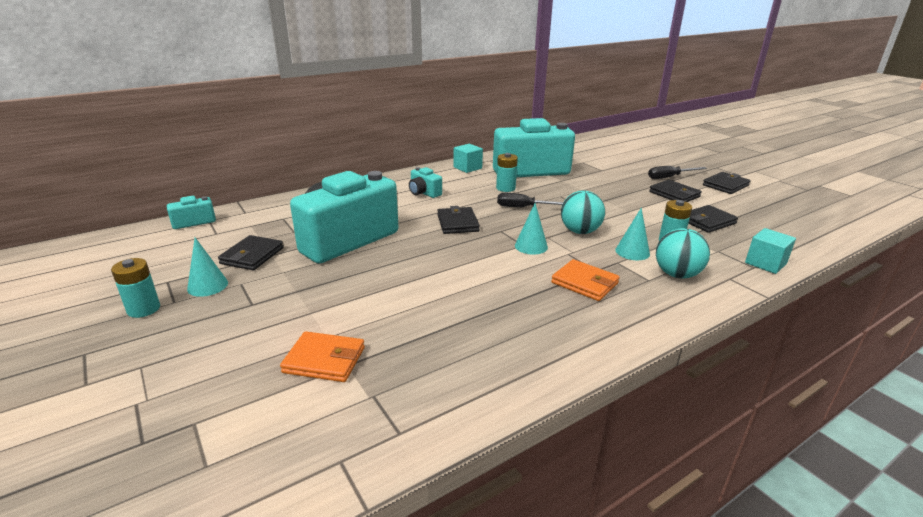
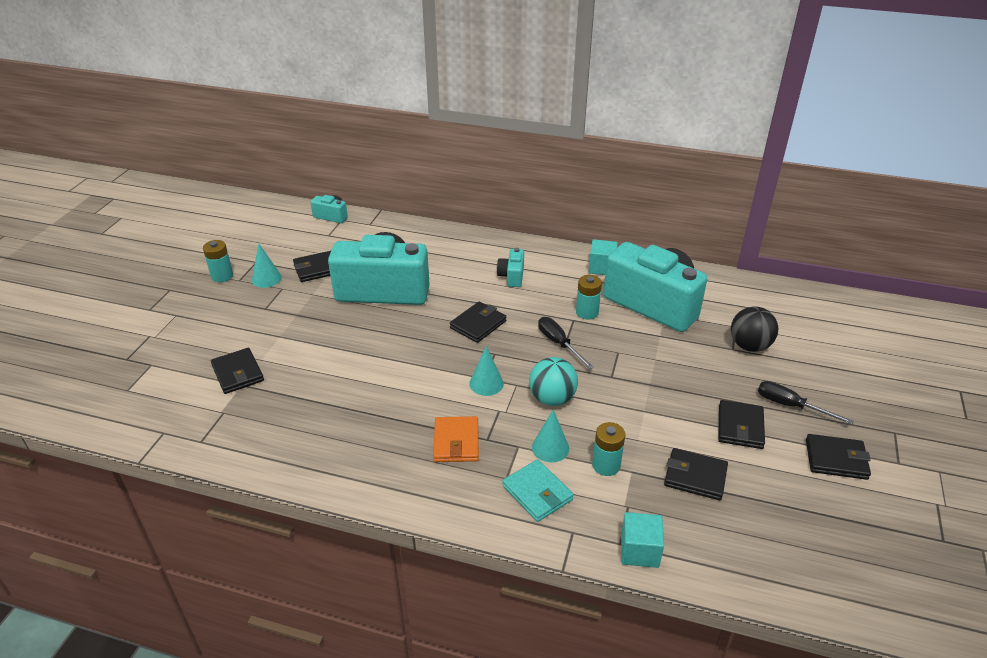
camera: 50 degrees right, 10 degrees up
orange wallet [280,331,365,382] -> black wallet [211,348,264,394]
turquoise ball [656,228,710,278] -> turquoise wallet [502,459,574,522]
none -> black ball [731,306,778,352]

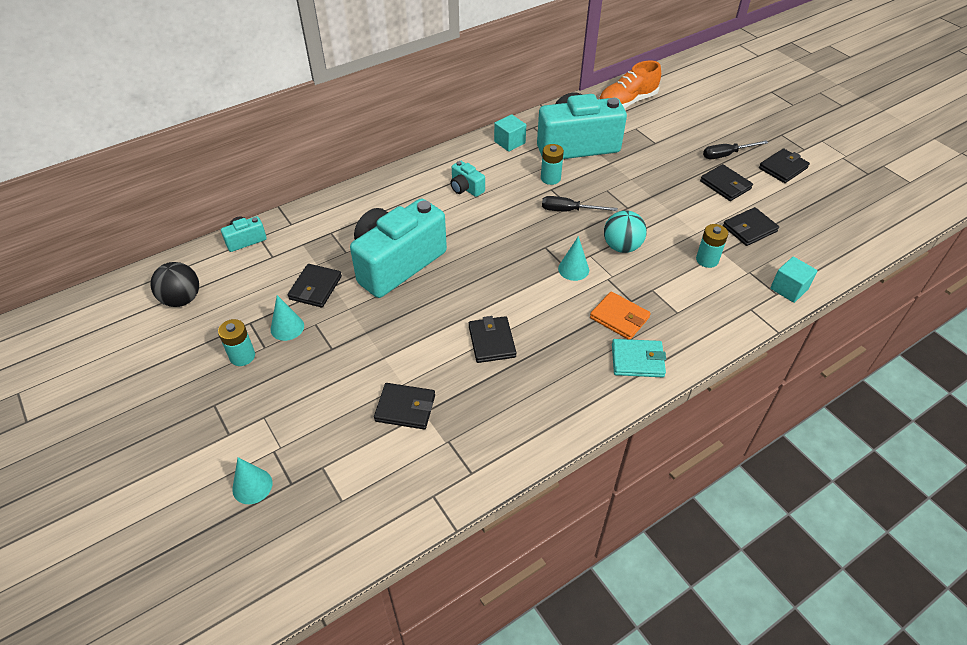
camera: 50 degrees left, 10 degrees up
black wallet [450,302,506,343] -> black wallet moved to [469,316,517,363]
turquoise wallet [502,459,574,522] -> turquoise wallet moved to [612,339,666,377]
turquoise cone [532,410,569,462] -> turquoise cone moved to [232,457,273,504]
black ball [731,306,778,352] -> black ball moved to [151,262,199,307]
none -> orange shoe [599,61,661,109]

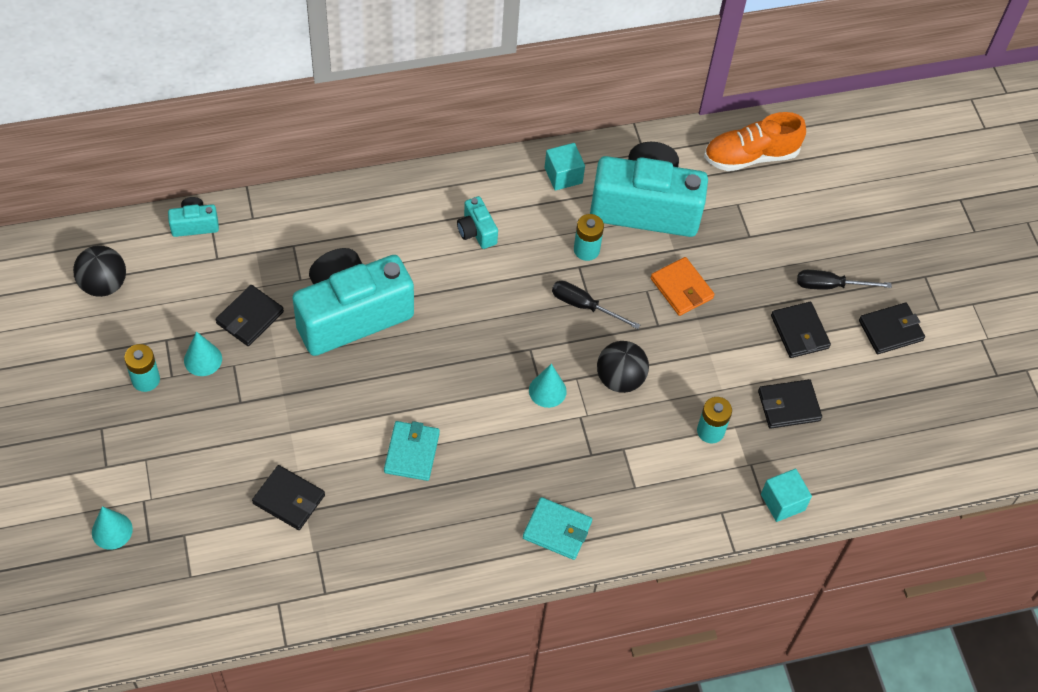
camera: 15 degrees right, 10 degrees up
black wallet [469,316,517,363] -> turquoise wallet [384,421,440,481]
orange wallet [590,291,651,340] -> orange wallet moved to [651,257,715,316]
turquoise ball [604,210,647,253] -> black ball [597,341,649,393]

